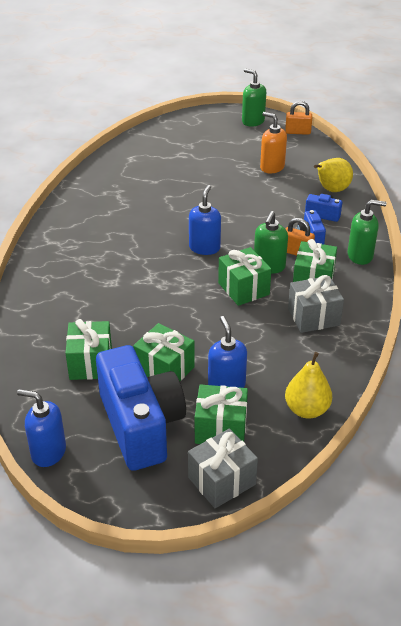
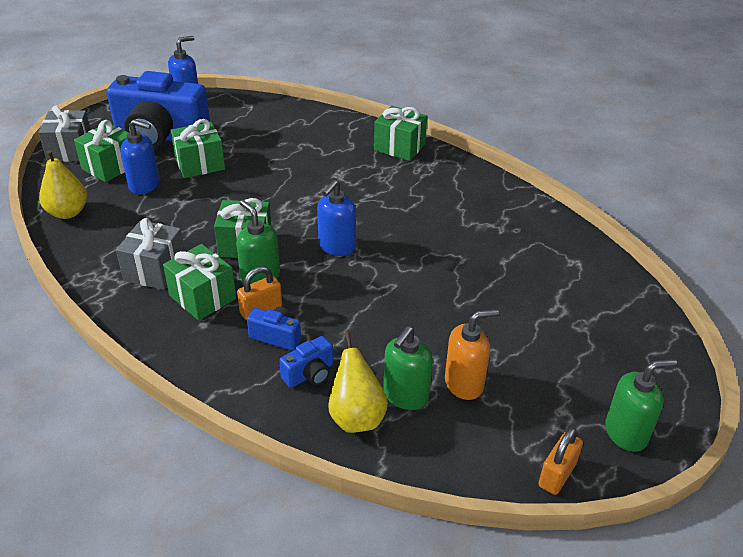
camera: 120 degrees right, 0 degrees up
green gift [65,319,112,380] -> green gift moved to [374,106,427,161]
blue soap dispenser [189,185,221,255] -> blue soap dispenser turned 75 degrees clockwise [317,180,356,256]
green soap dispenser [348,200,387,265] -> green soap dispenser moved to [383,326,433,410]

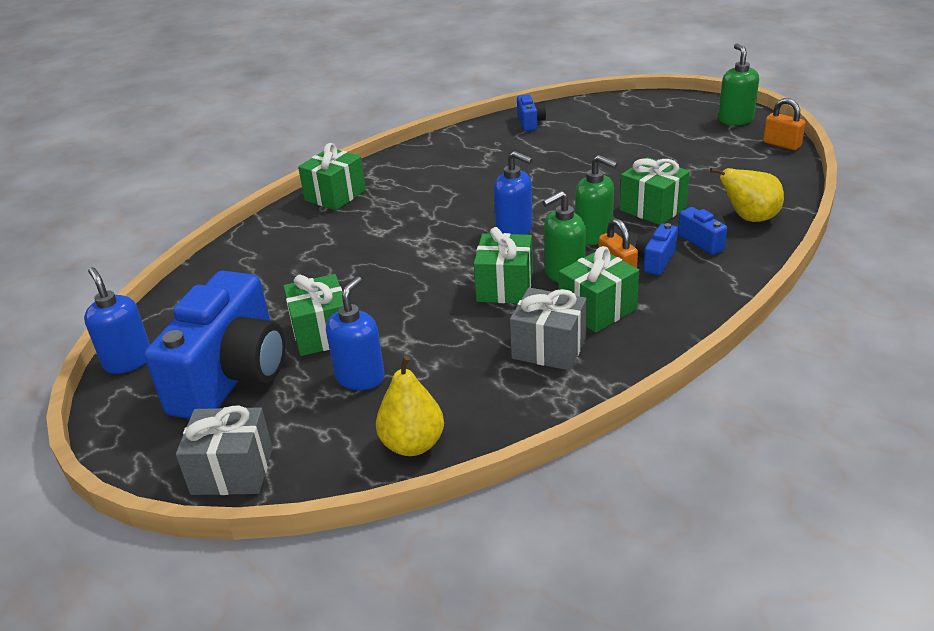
camera: 80 degrees left, 5 degrees down
green gift [74,120,128,182] -> green gift moved to [620,157,690,225]
green soap dispenser [383,326,433,410] -> green soap dispenser moved to [575,155,618,245]
orange soap dispenser [445,309,499,400] -> none
none -> blue camera [517,95,546,131]

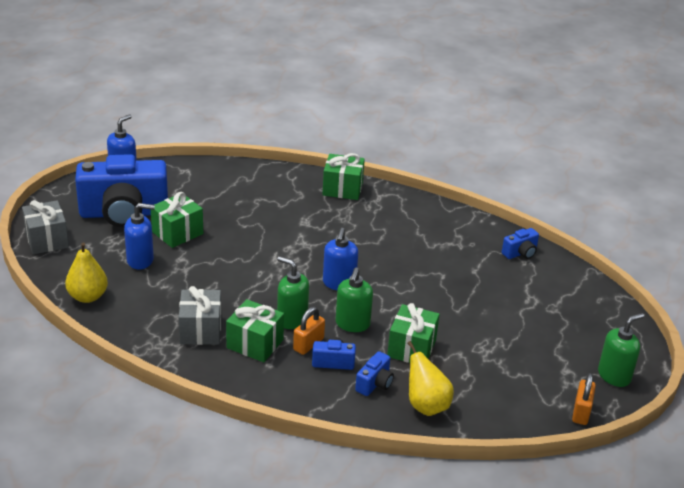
camera: 60 degrees right, 0 degrees up
green gift [474,227,533,304] -> none

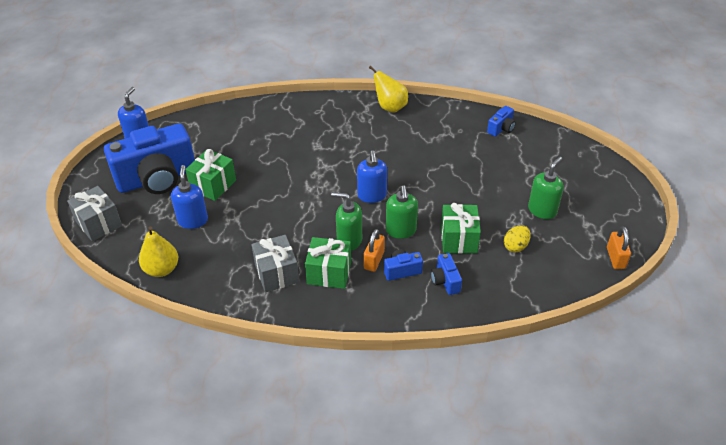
camera: 15 degrees left, 10 degrees up
blue soap dispenser [124,203,155,270] -> blue soap dispenser turned 75 degrees counterclockwise [171,165,208,229]
green gift [322,153,365,200] -> none
blue camera [355,351,394,396] -> blue camera turned 150 degrees clockwise [431,253,462,295]
yellow pear [407,341,454,416] -> yellow pear moved to [369,66,408,113]
green soap dispenser [598,313,644,387] -> green soap dispenser moved to [528,157,564,219]
none -> yellow egg [504,225,531,252]

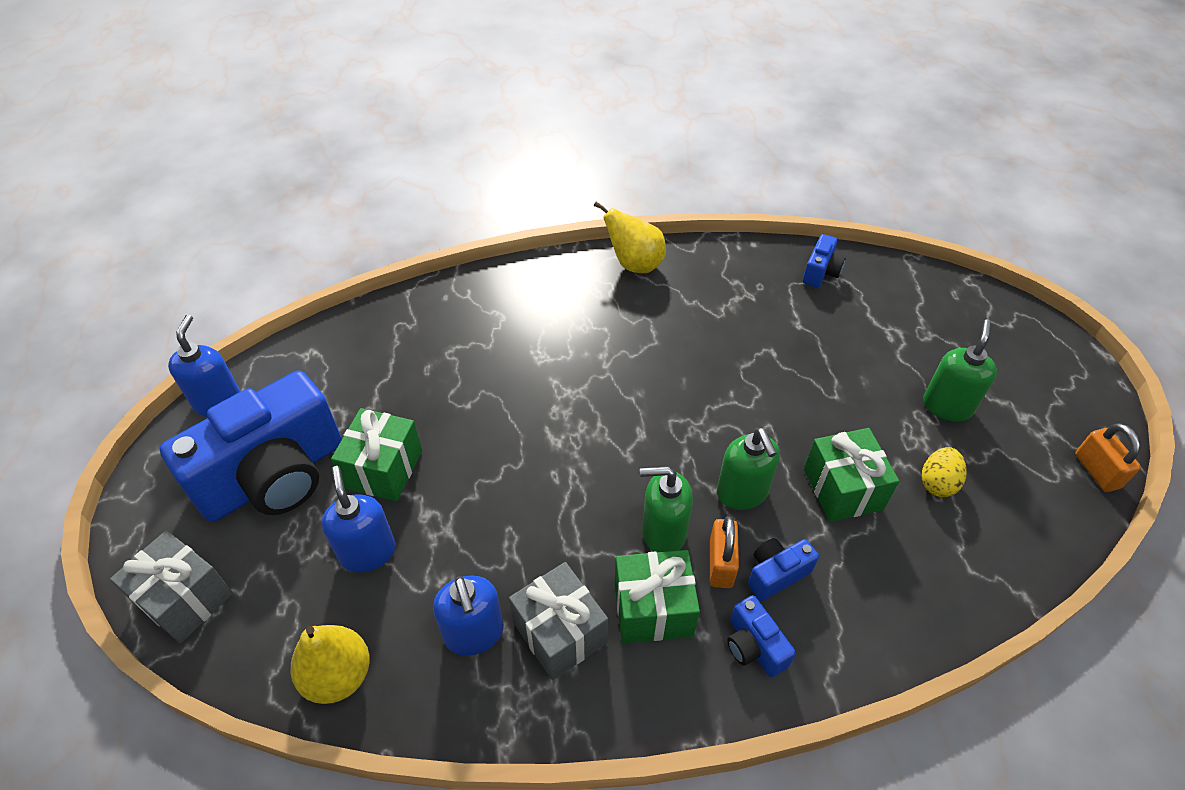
camera: 15 degrees left, 5 degrees up
blue soap dispenser [357,150,387,203] -> blue soap dispenser moved to [433,576,504,656]
blue camera [431,253,462,295] -> blue camera moved to [727,595,796,677]

